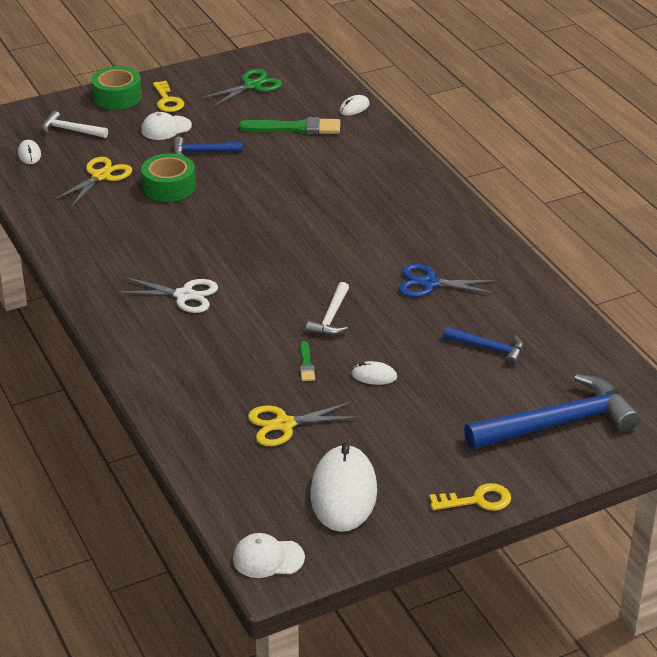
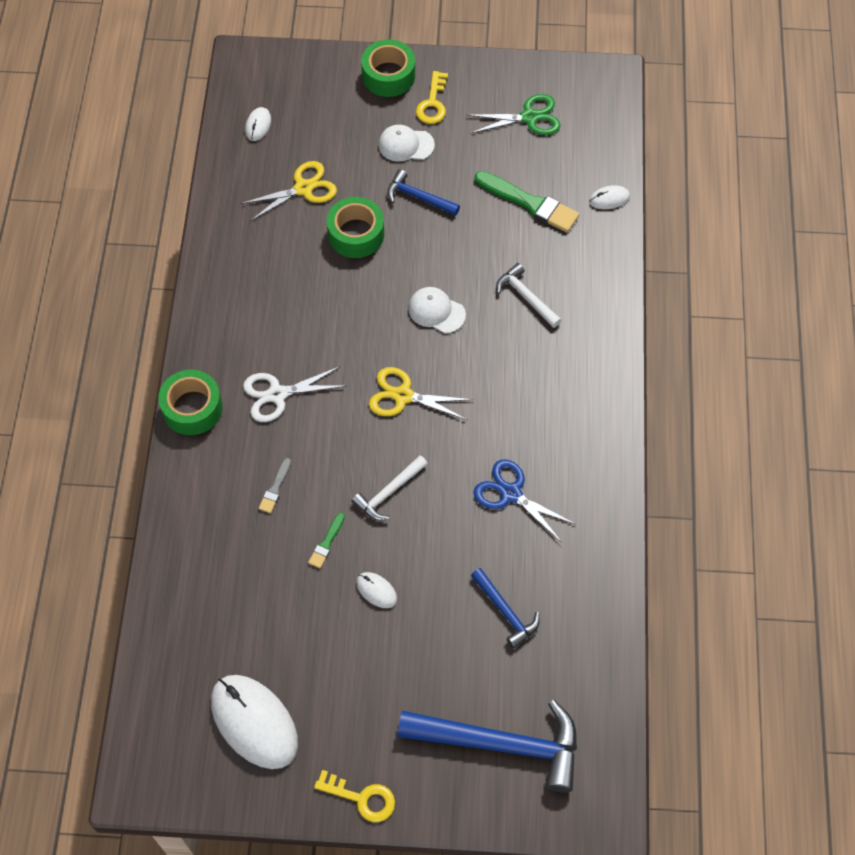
camera: 30 degrees right, 25 degrees up
white hammer [42,111,108,138] -> white hammer moved to [496,263,562,328]
white scissors [117,277,218,313] -> white scissors turned 120 degrees clockwise [243,366,346,422]
white cap [233,533,305,578] -> white cap moved to [408,287,466,333]
yellow scissors [248,402,359,446] -> yellow scissors moved to [369,367,473,420]
white mouse [311,443,377,532] -> white mouse turned 75 degrees counterclockwise [211,675,298,769]
none -> green tape [158,370,223,435]
none -> grey brush [259,458,291,513]

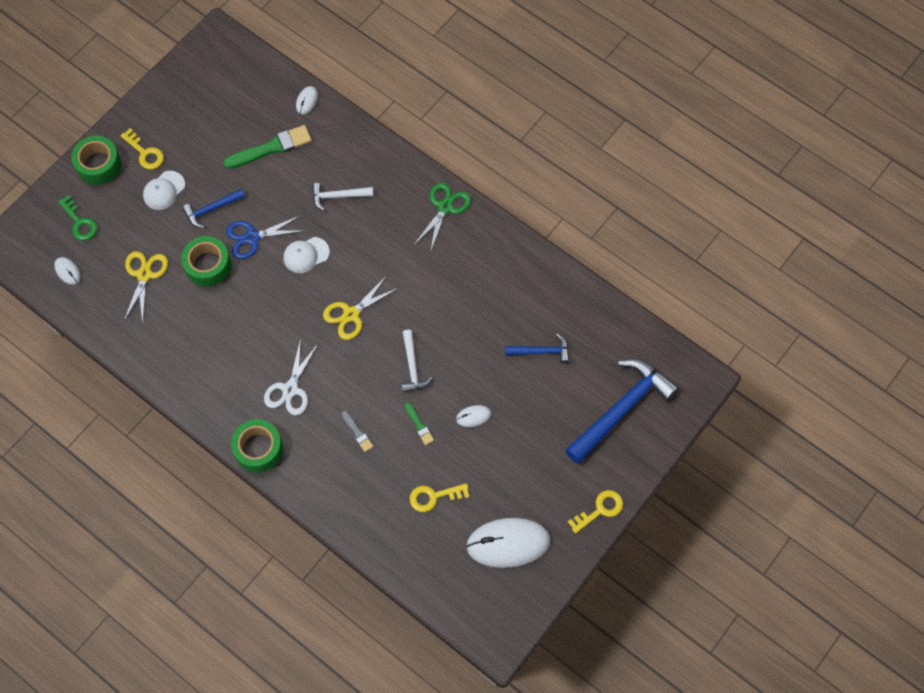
camera: 55 degrees left, 5 degrees up
green scissors [467,94,561,135] -> green scissors moved to [414,183,471,253]
blue scissors [474,460,575,542] -> blue scissors moved to [226,215,303,259]
none -> green key [58,195,98,241]
none -> yellow key [410,483,469,512]

